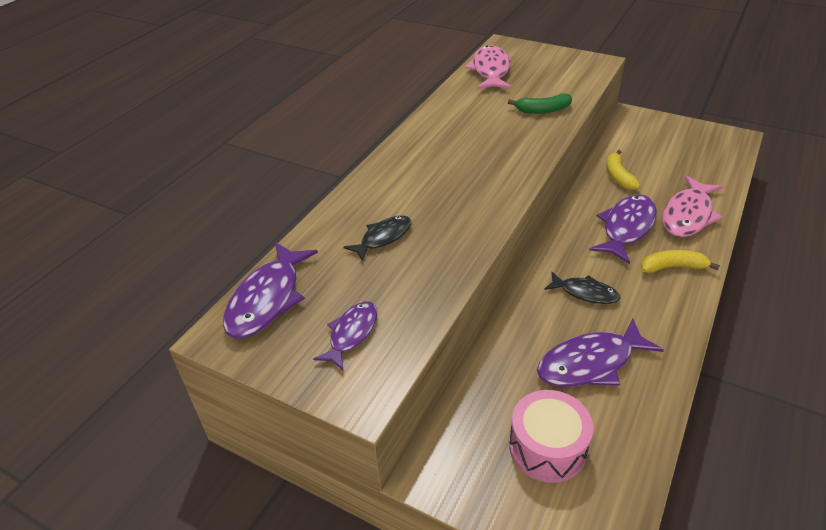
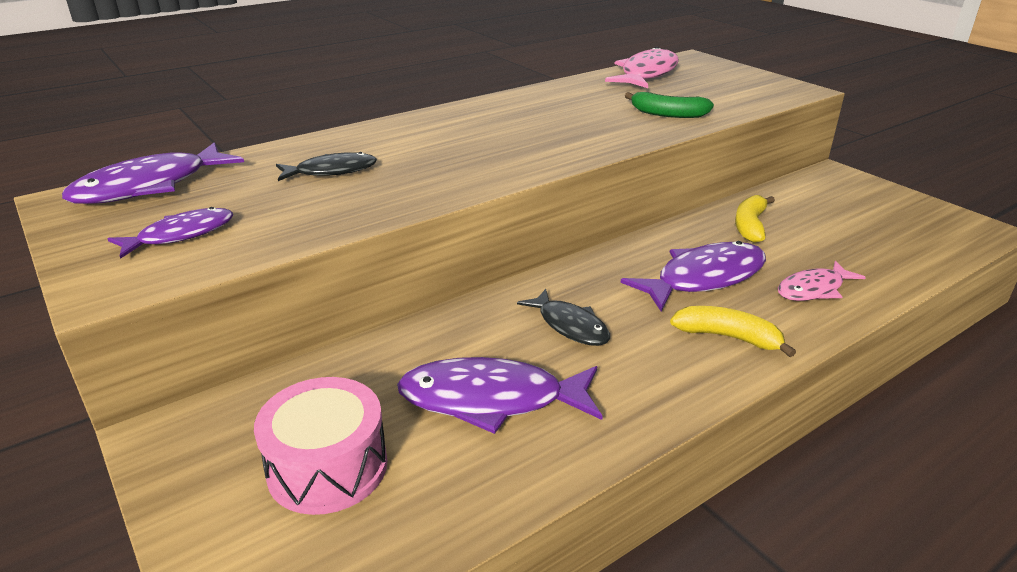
camera: 25 degrees right, 10 degrees down
pink fish [662,176,723,237] -> pink fish [778,261,866,301], size x0.62

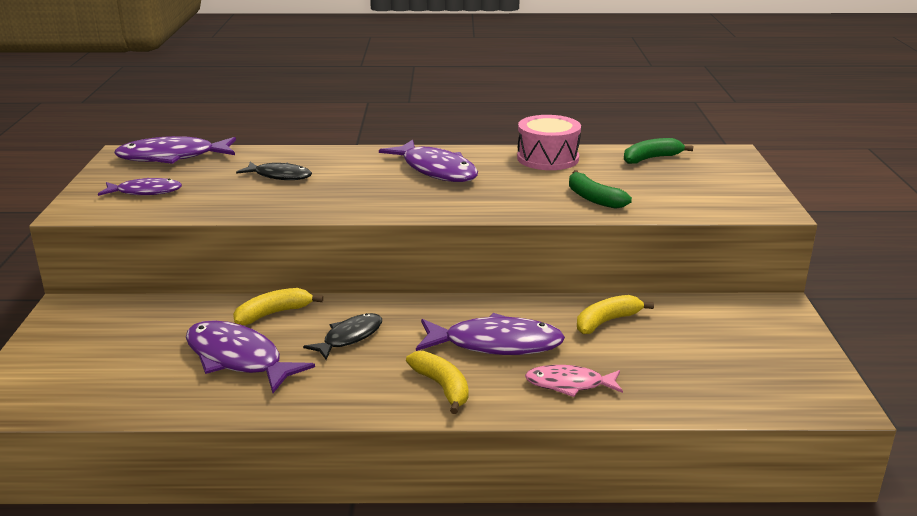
camera: 35 degrees right, 5 degrees down
pink drum [254,377,387,515] -> pink drum moved to [517,115,581,170]
black fish [517,289,610,346] -> black fish turned 135 degrees counterclockwise [303,313,382,360]
pink fish [605,47,679,88] -> green banana [624,138,693,164]
none -> yellow banana [233,288,323,325]
none -> purple fish [379,140,478,182]

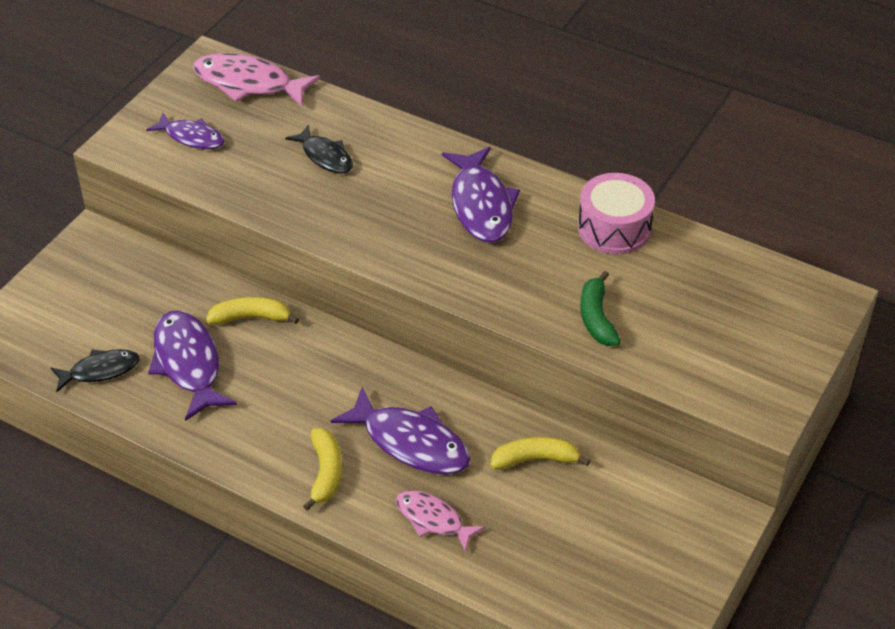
camera: 30 degrees right, 20 degrees up
purple fish [114,136,236,164] -> pink fish [193,53,320,107]
black fish [303,313,382,360] -> black fish moved to [51,349,140,392]
green banana [624,138,693,164] -> none

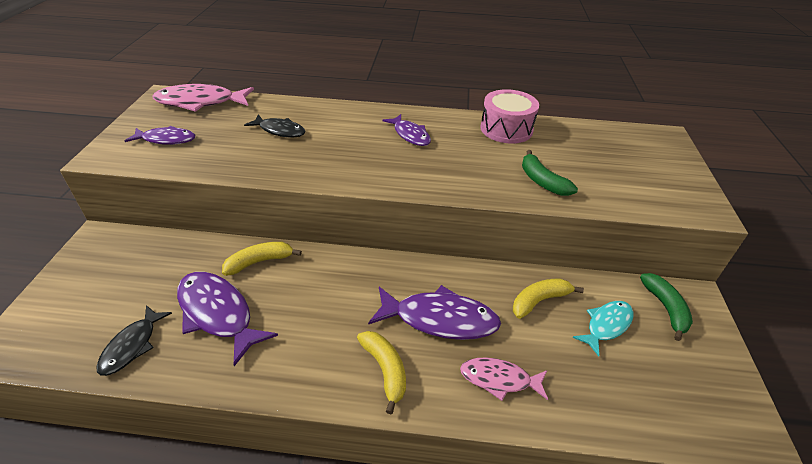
camera: 25 degrees left, 5 degrees down
black fish [51,349,140,392] -> black fish turned 150 degrees clockwise [96,305,172,376]
purple fish [442,147,520,243] -> purple fish [382,114,431,146], size x0.62
none -> turquoise fish [572,301,634,357]
none -> green banana [640,273,693,341]

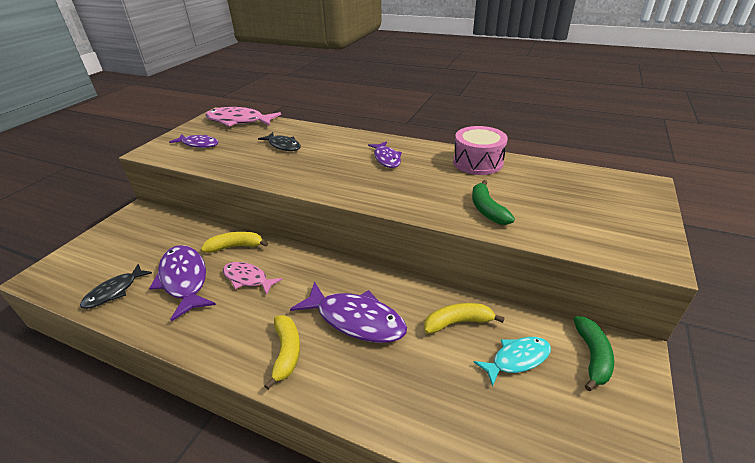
camera: 20 degrees right, 5 degrees down
pink fish [460,357,548,401] -> pink fish moved to [223,262,283,295]

